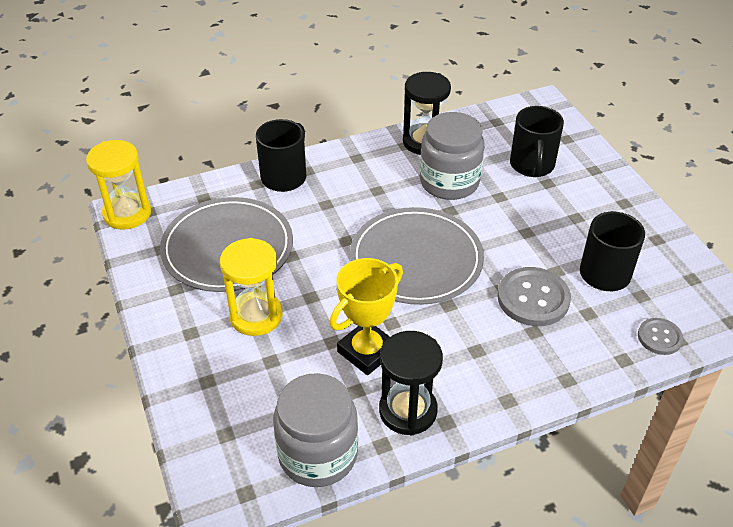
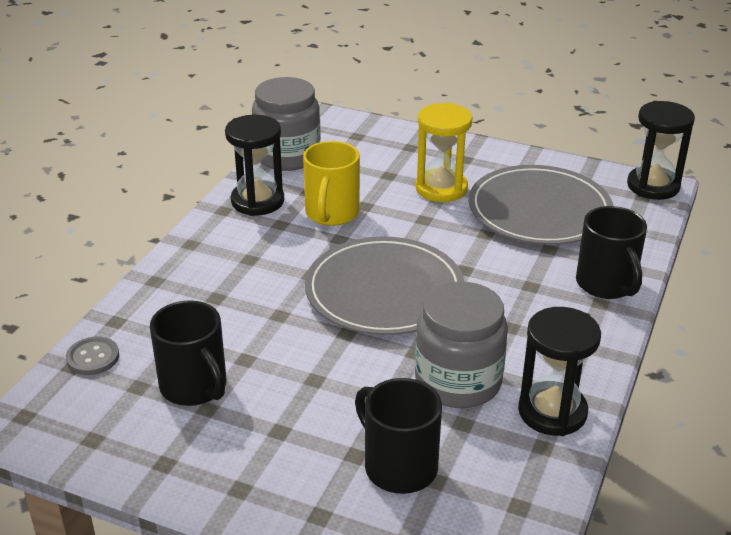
camera: 135 degrees right, 10 degrees down
yellow hourglass [86,140,151,230] -> black hourglass [627,101,695,200]
yellow trophy [330,258,403,375] -> yellow mug [303,141,360,226]
grey button [497,267,571,326] -> none

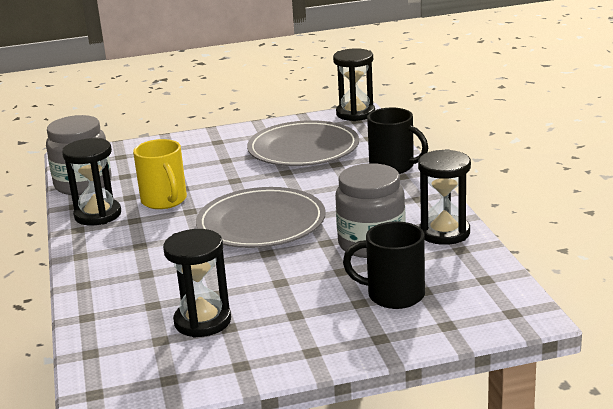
camera: 35 degrees left, 10 degrees down
grey button [66,337,119,375] -> none
black mug [150,300,226,406] -> black hourglass [163,229,231,338]
yellow hourglass [415,103,473,202] -> none

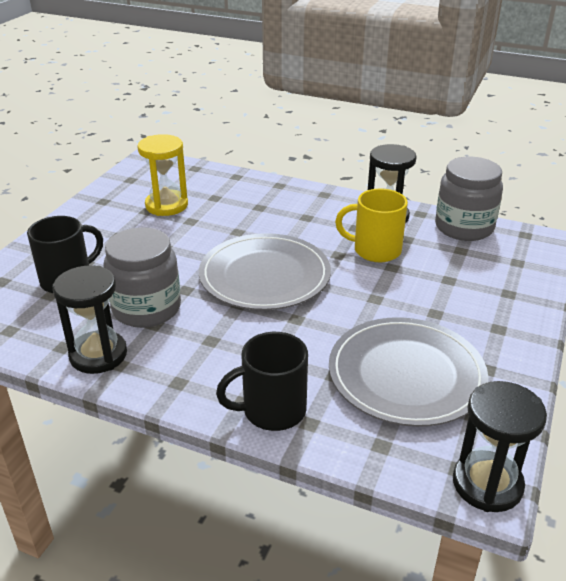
camera: 125 degrees right, 10 degrees up
black hourglass [163,229,231,338] -> yellow hourglass [137,134,188,216]

